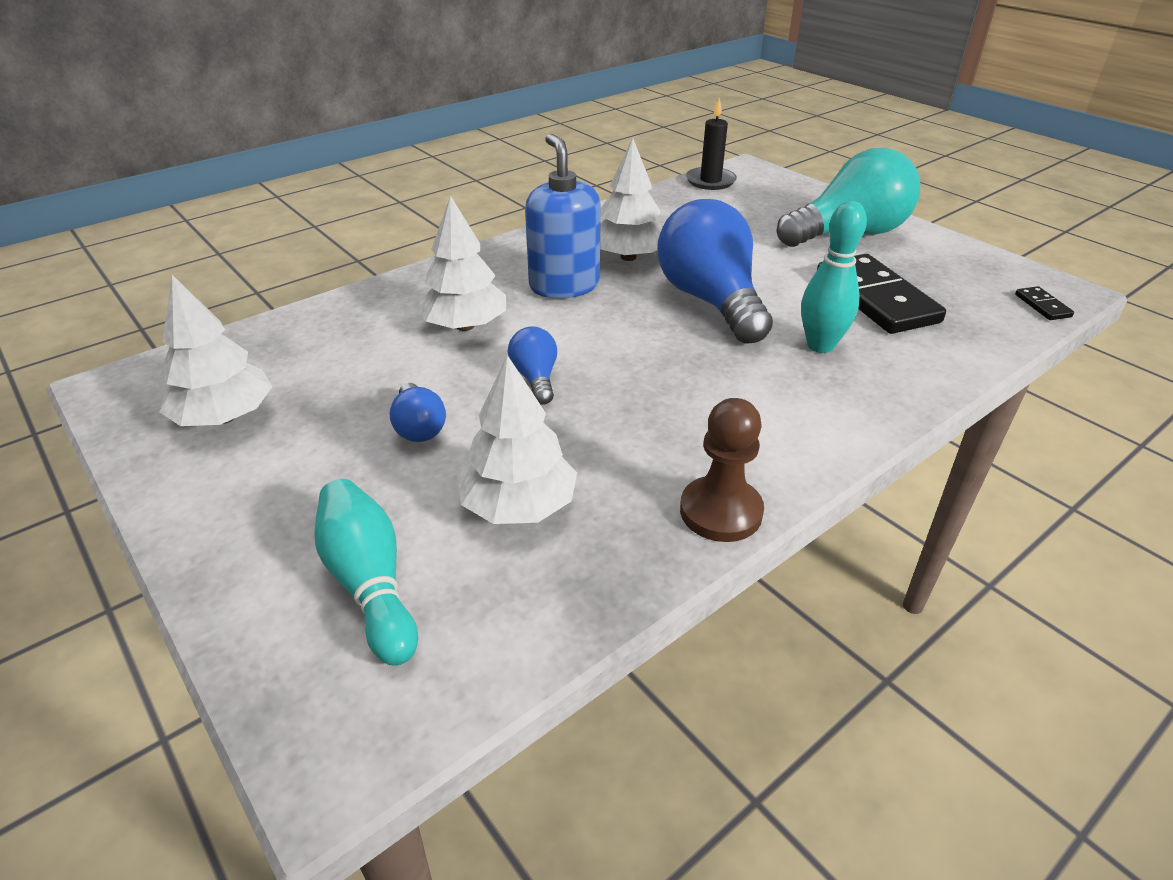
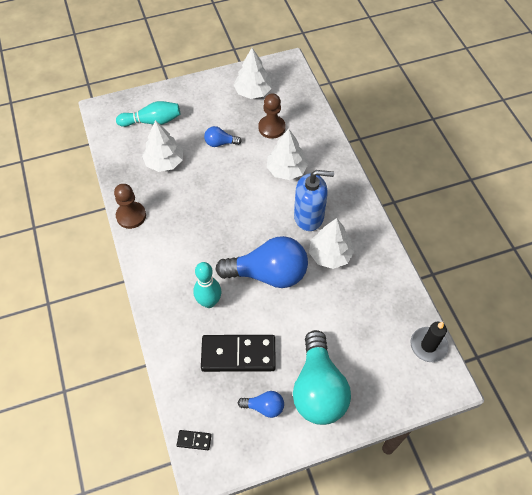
camera: 110 degrees right, 20 degrees up
blue light bulb [508,326,557,405] -> blue light bulb moved to [238,391,284,418]
none -> brown pawn [258,93,286,139]

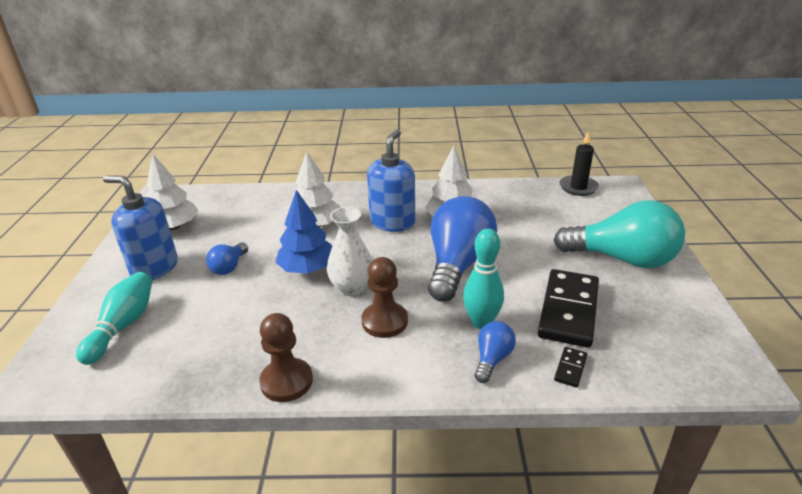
camera: 70 degrees left, 25 degrees down
white tree [142,120,183,172] -> none
black domino [177,430,212,450] -> black domino moved to [554,347,587,388]
blue light bulb [238,391,284,418] -> blue light bulb moved to [475,321,516,383]
brown pawn [258,93,286,139] -> brown pawn moved to [362,257,408,338]
none -> blue soap dispenser [103,175,178,280]
none -> blue tree [275,190,332,274]
none -> white vase [327,207,373,296]

